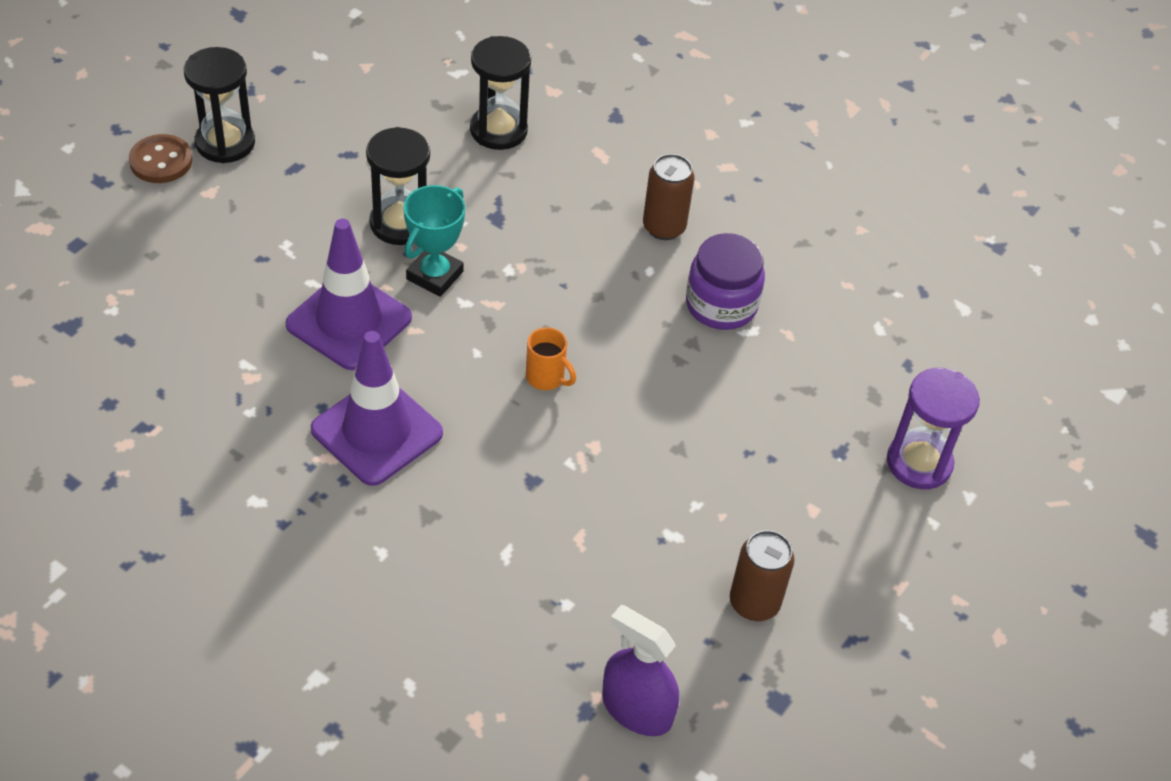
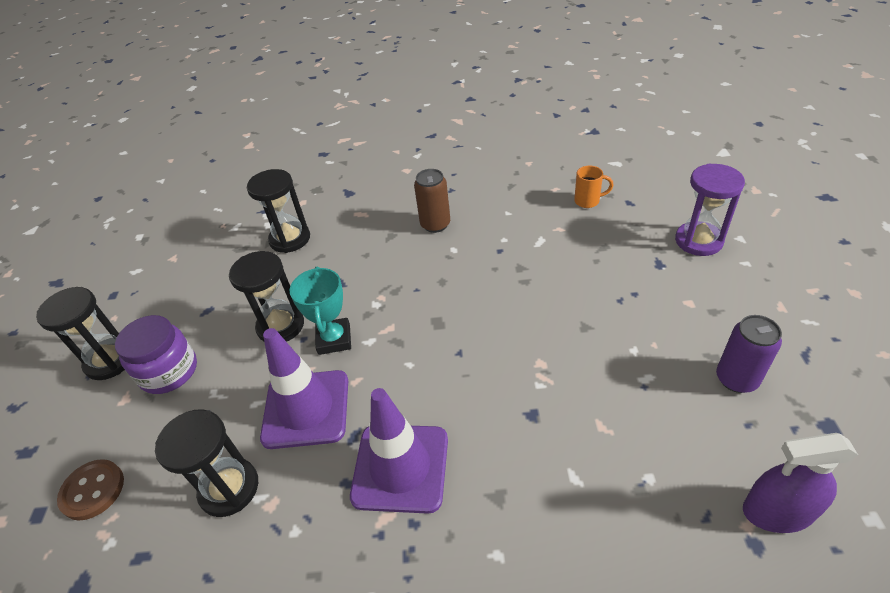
camera: 30 degrees left, 5 degrees down
brown button [129,134,193,183] -> brown button moved to [57,459,124,520]
orange mug [526,327,576,390] -> orange mug moved to [574,166,614,208]
purple jar [686,233,765,330] -> purple jar moved to [115,315,197,394]
brown can [730,530,795,621] -> purple can [716,315,782,393]
none -> black hourglass [155,409,258,517]

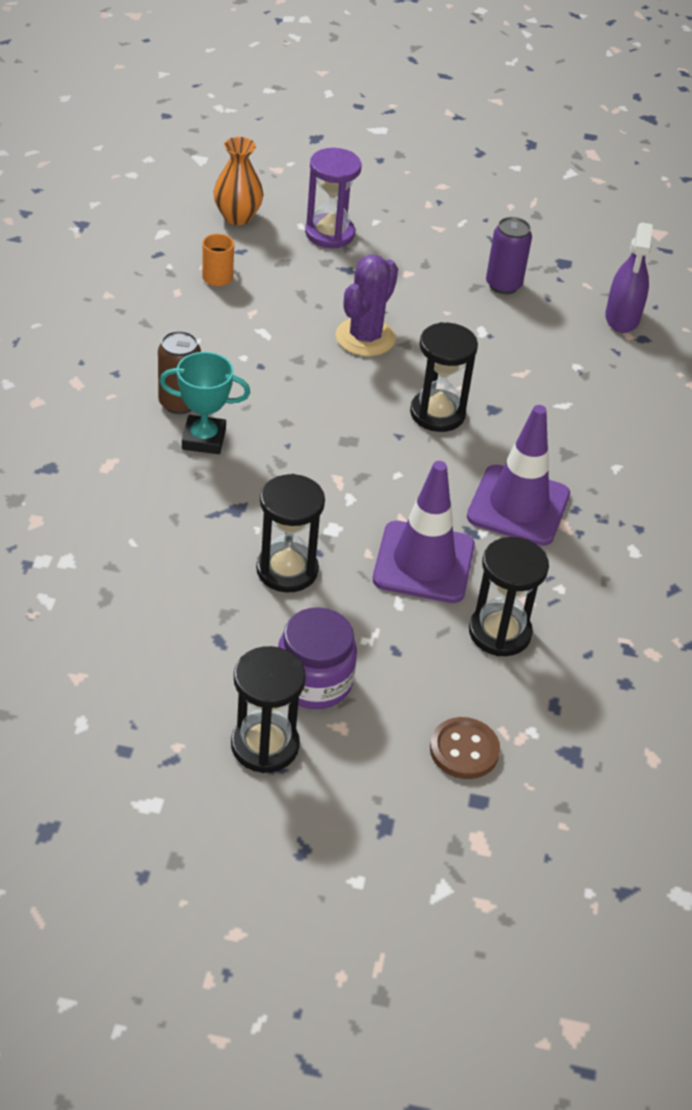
camera: 85 degrees left, 0 degrees up
black hourglass [247,169,310,253] -> black hourglass moved to [410,322,478,432]
turquoise trophy [289,267,351,355] -> turquoise trophy moved to [159,352,250,454]
none -> orange vase [213,137,264,225]
none -> purple cactus [336,255,398,356]

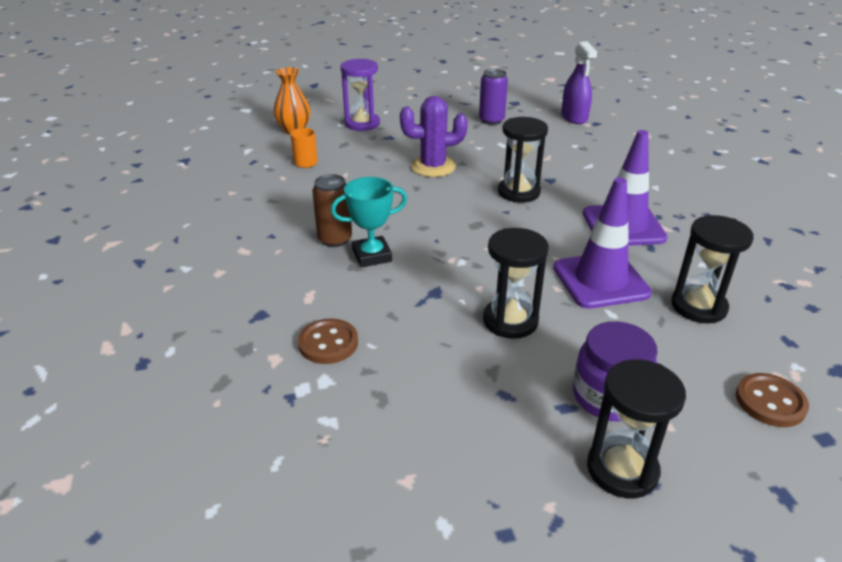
camera: 20 degrees left, 10 degrees down
purple cactus [336,255,398,356] -> purple cactus turned 75 degrees clockwise [400,96,468,177]
none -> brown button [298,319,358,364]

